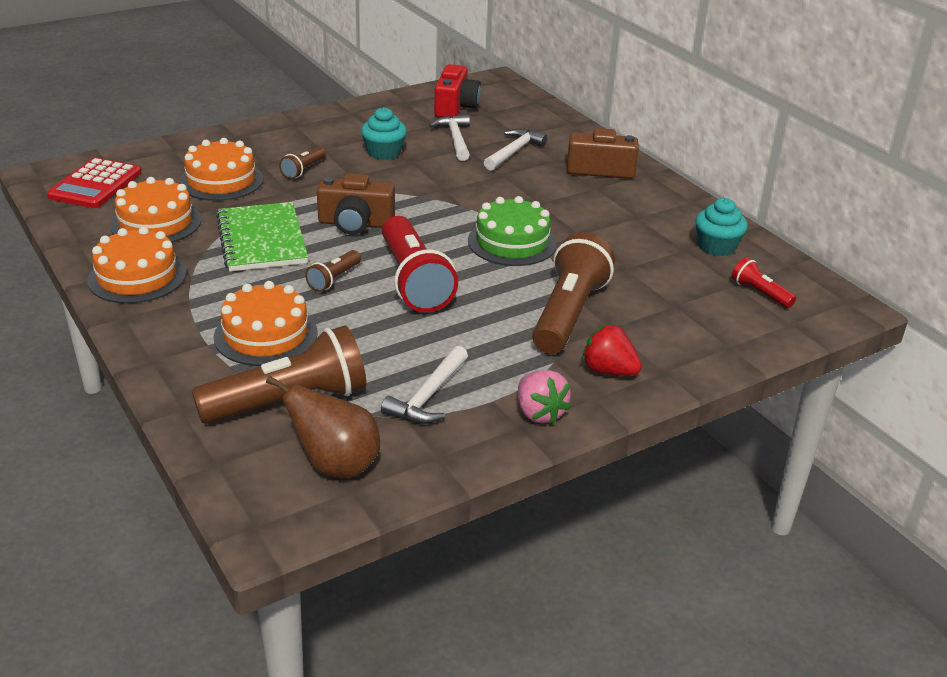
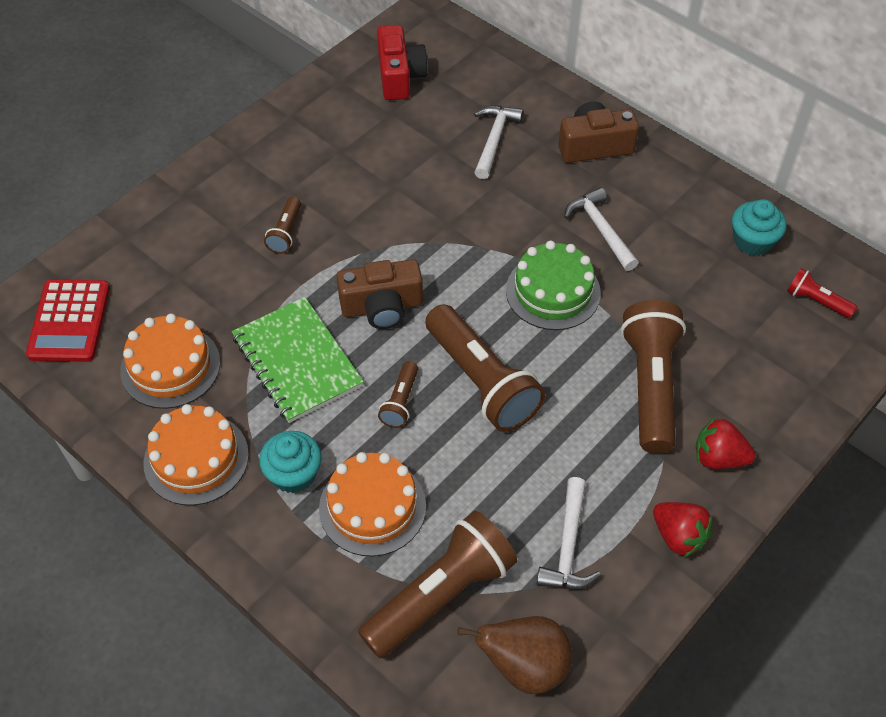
camera: 15 degrees left, 20 degrees up
orange cake [179,138,264,201] -> none
turquoise cupcake [361,107,407,160] -> turquoise cupcake moved to [259,431,322,493]
red flashlight [382,216,458,313] -> brown flashlight [425,304,545,432]
white hammer [429,114,470,161] -> white hammer moved to [564,187,639,271]
pink strawberry [518,370,571,425] -> red strawberry [653,502,713,557]

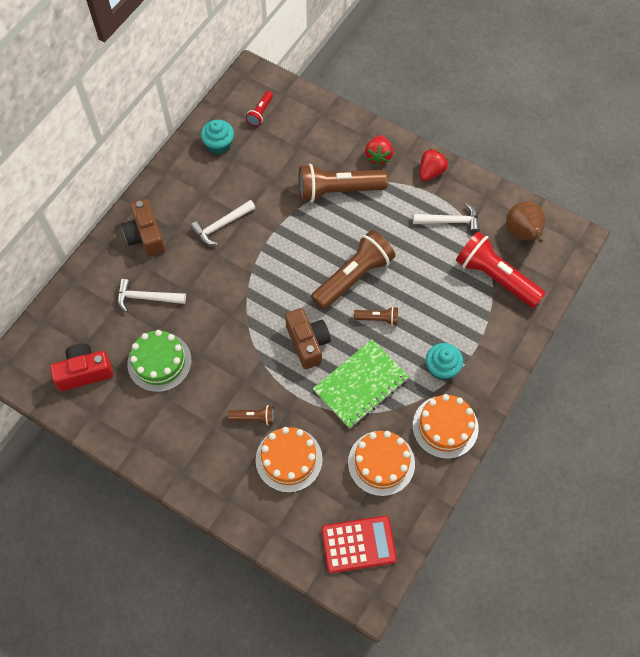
camera: 100 degrees left, 10 degrees up
orange cake [319,452,426,556] -> orange cake moved to [256,427,323,493]
brown flashlight [358,511,517,658] -> red flashlight [456,231,546,308]
green cake [506,241,601,330] -> green cake moved to [127,330,192,392]

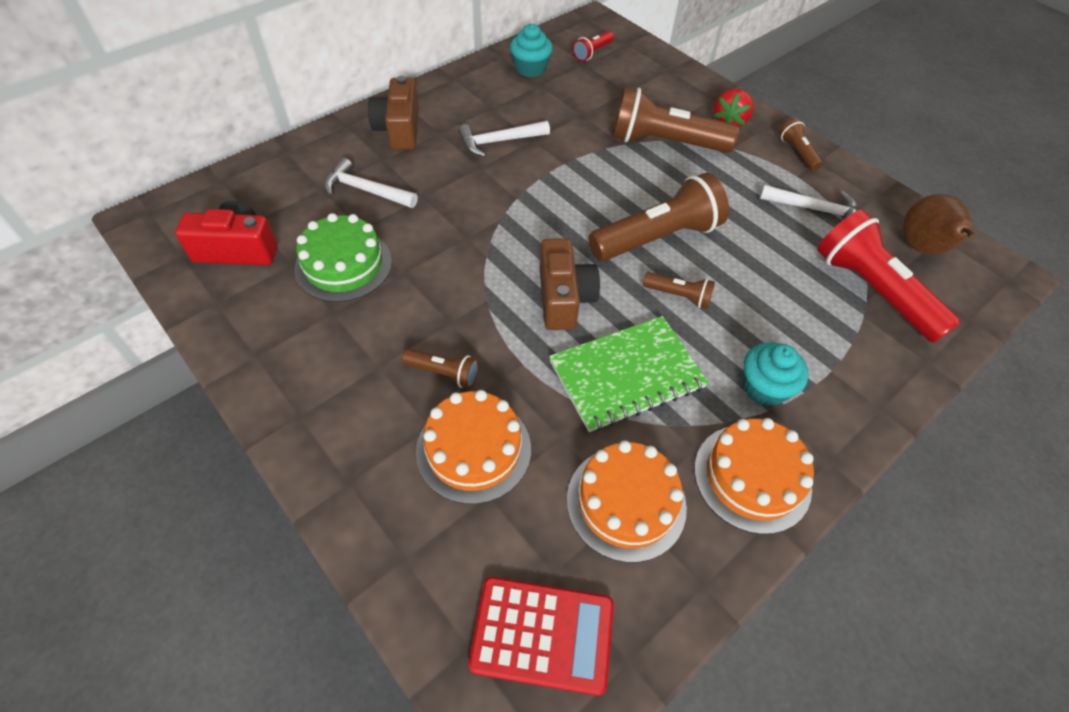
camera: 15 degrees right, 10 degrees down
red strawberry [419,148,448,181] -> brown flashlight [779,118,823,171]

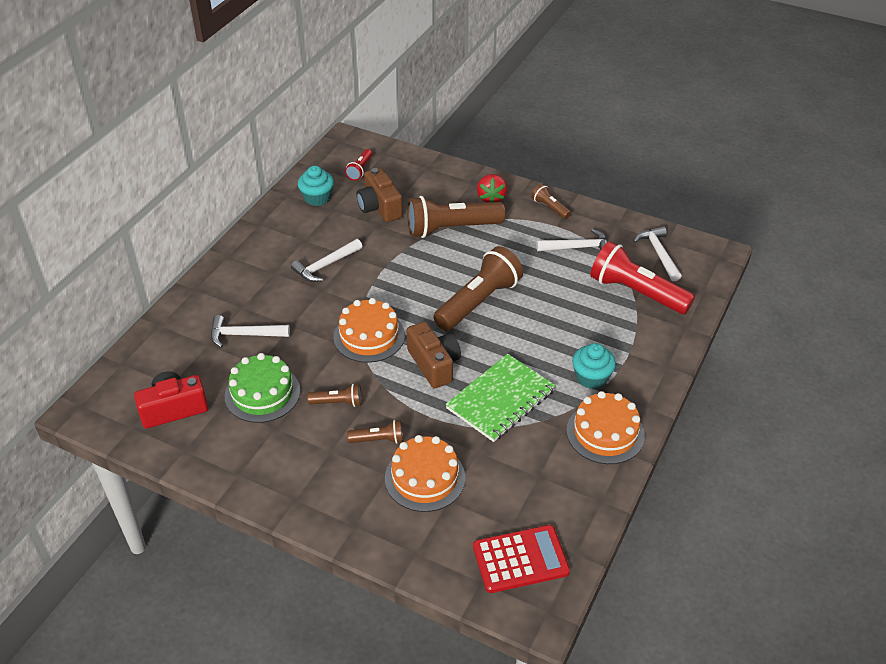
camera: 20 degrees left, 10 degrees down
brown camera [368,76,419,150] -> brown camera moved to [357,168,403,222]
orange cake [567,441,687,563] -> orange cake moved to [333,298,405,363]
brown flashlight [643,272,715,309] -> brown flashlight moved to [307,384,362,407]
brown pear [903,194,976,254] -> white hammer [633,226,681,281]

